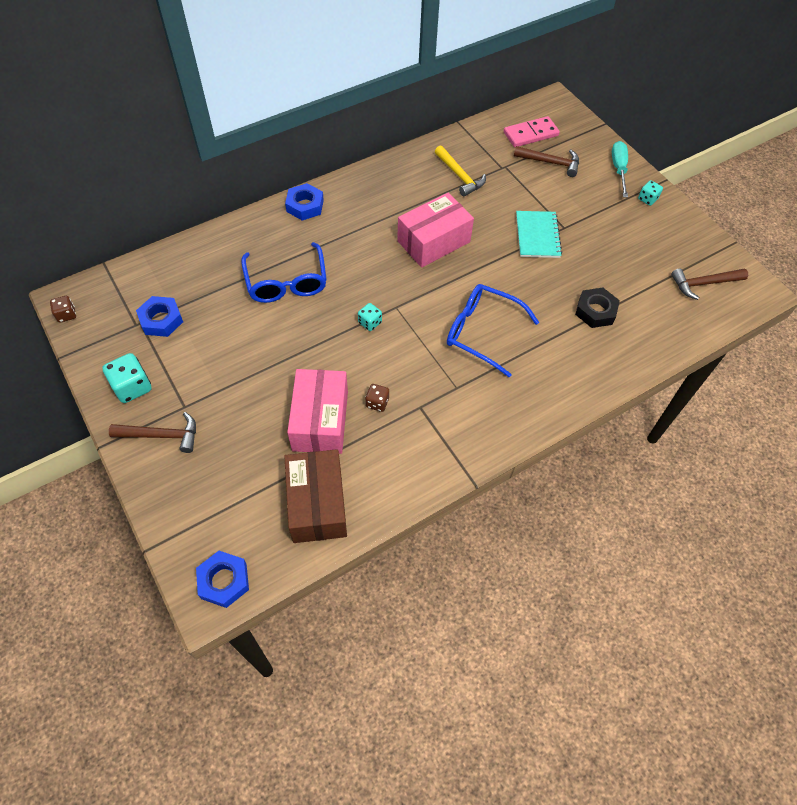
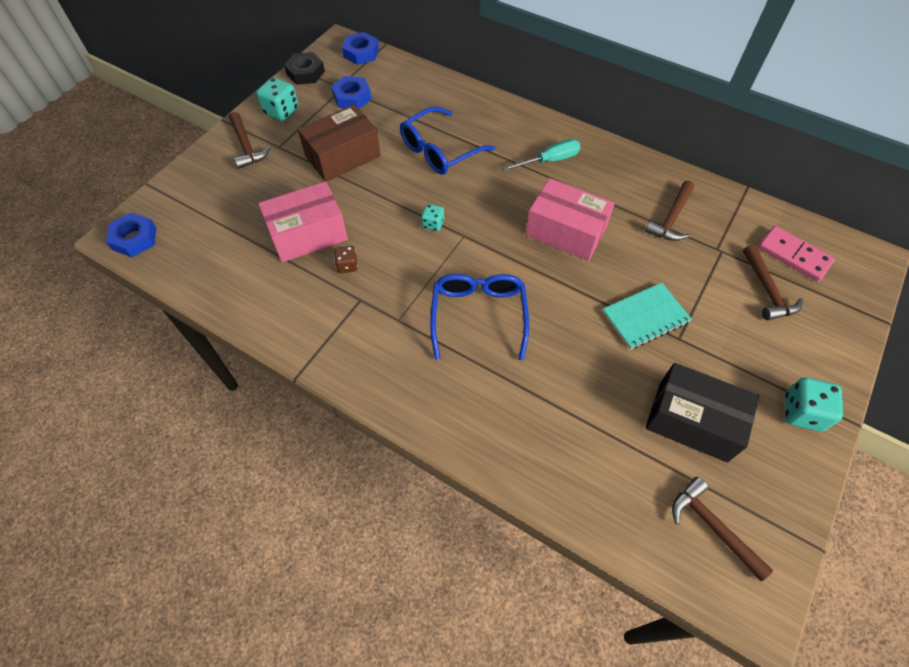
camera: 65 degrees right, 0 degrees up
brown dice [50,296,76,323] -> none
brown box [284,449,347,543] -> brown box moved to [298,104,381,182]
blue nut [285,183,324,220] -> blue nut moved to [342,32,379,65]
yellow hammer [435,145,486,197] -> brown hammer [645,181,694,241]
black nut [575,288,620,328] -> black nut moved to [284,52,325,85]
turquoise screwdriver [612,141,628,197] -> turquoise screwdriver moved to [502,139,581,171]
turquoise dice [638,180,663,206] -> turquoise dice [785,377,843,432], size x1.68
none -> black box [645,363,759,463]

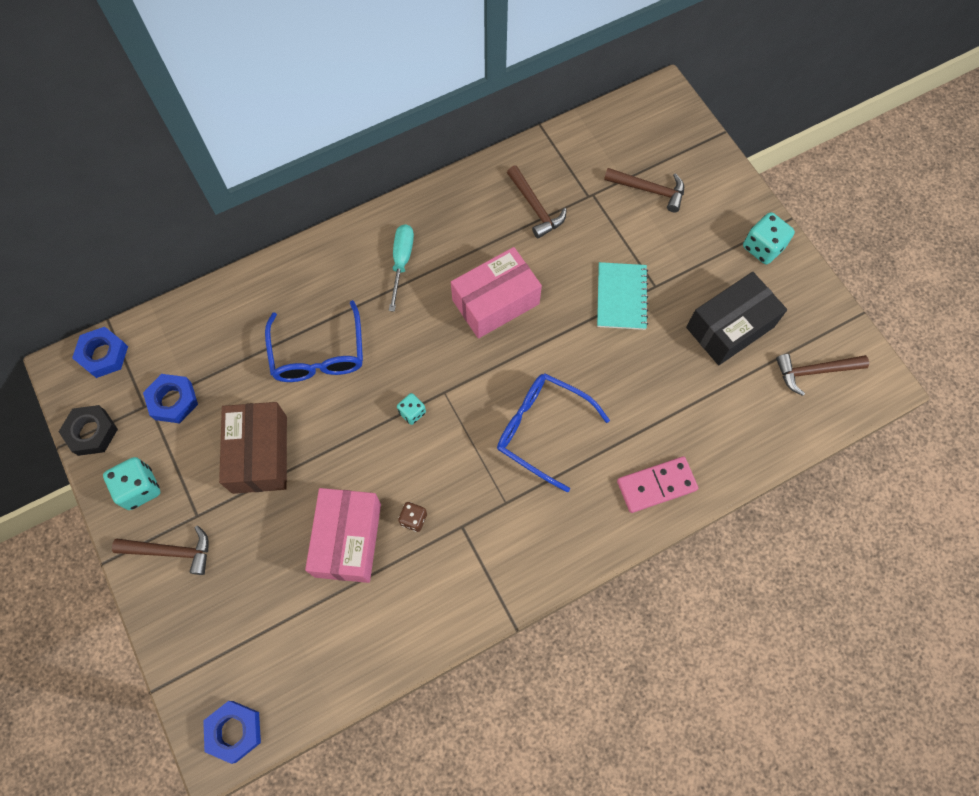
camera: 60 degrees left, 10 degrees up
pink domino [758,226,835,282] -> pink domino moved to [617,457,698,513]

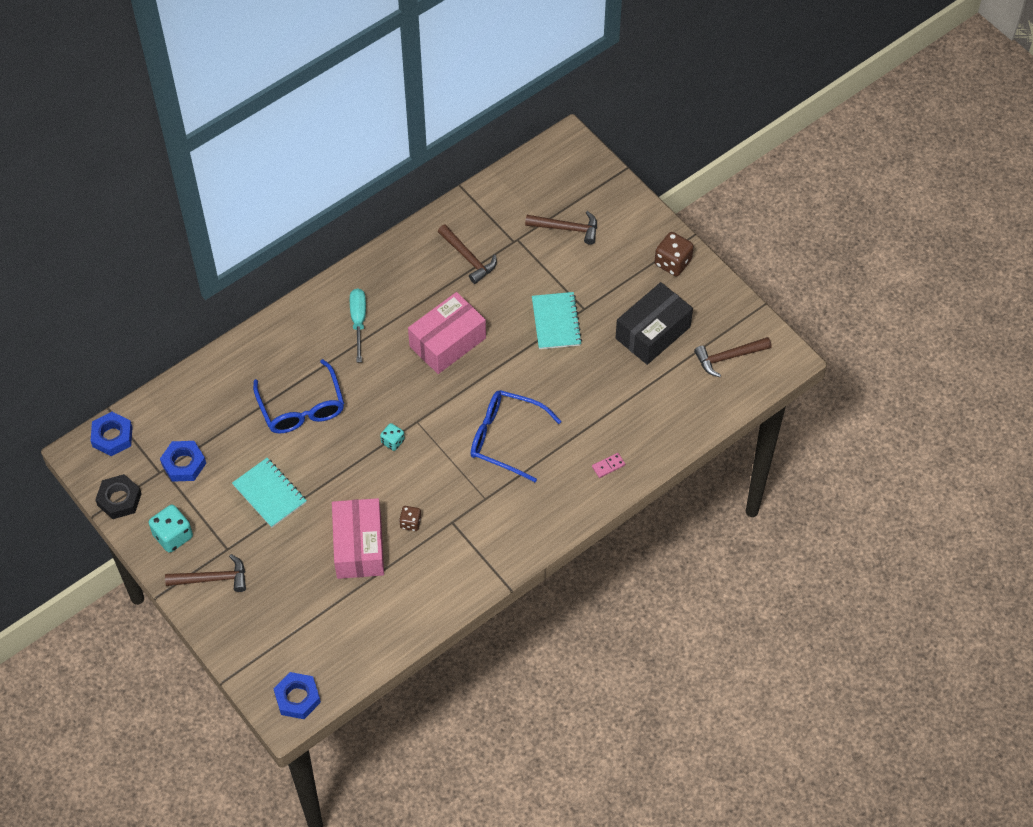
camera: 10 degrees left, 10 degrees down
brown box [219,402,287,494] -> turquoise notebook [232,458,307,528]
pink domino [617,457,698,513] -> pink domino [592,453,625,478], size x0.50
turquoise dice [743,212,795,264] -> brown dice [655,232,694,276]

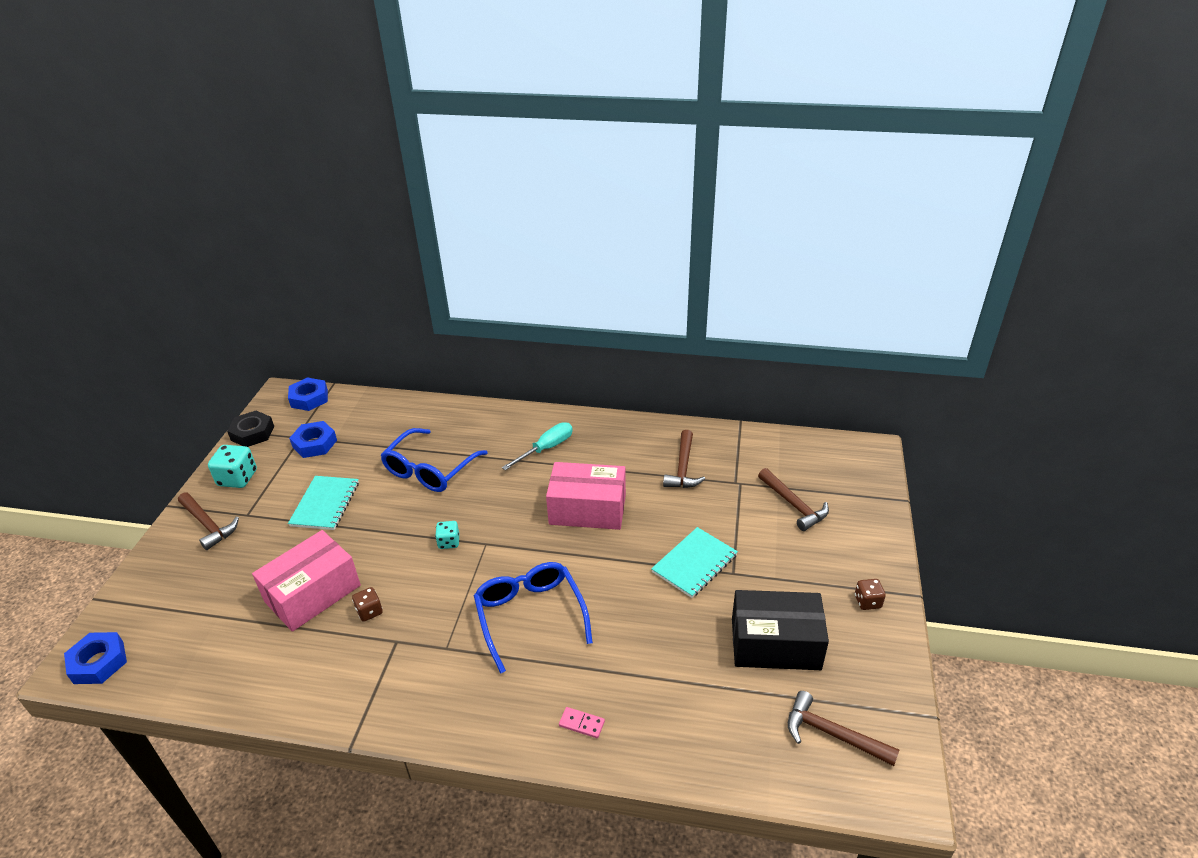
camera: 50 degrees right, 20 degrees down
brown dice [655,232,694,276] -> brown dice [855,579,886,610], size x0.59

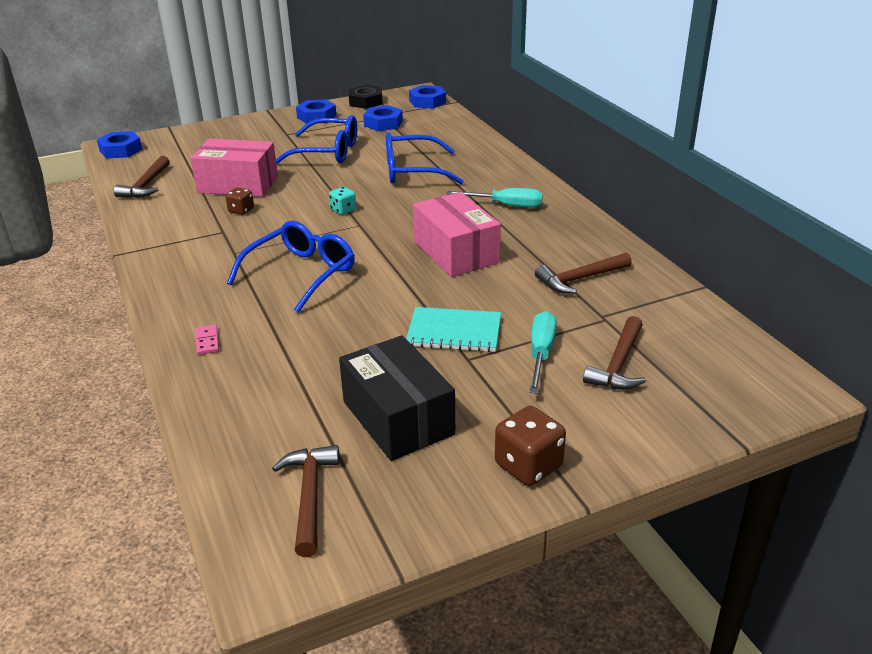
camera: 55 degrees right, 5 degrees down
brown hammer [178,493,239,550] -> brown hammer moved to [114,156,170,198]
turquoise dice [208,445,257,488] -> blue nut [296,99,337,124]
turquoise notebook [288,476,359,530] -> blue glasses [276,115,357,164]
brown dice [855,579,886,610] -> brown dice [495,406,566,486], size x1.68
none -> turquoise screwdriver [529,311,557,394]

